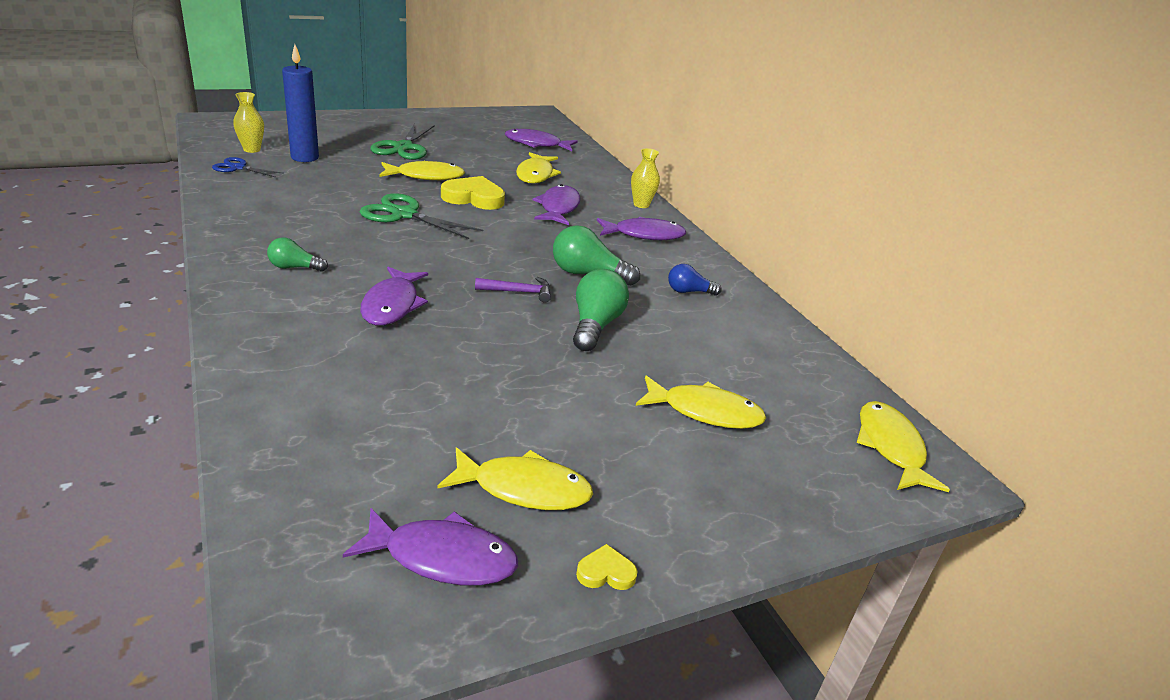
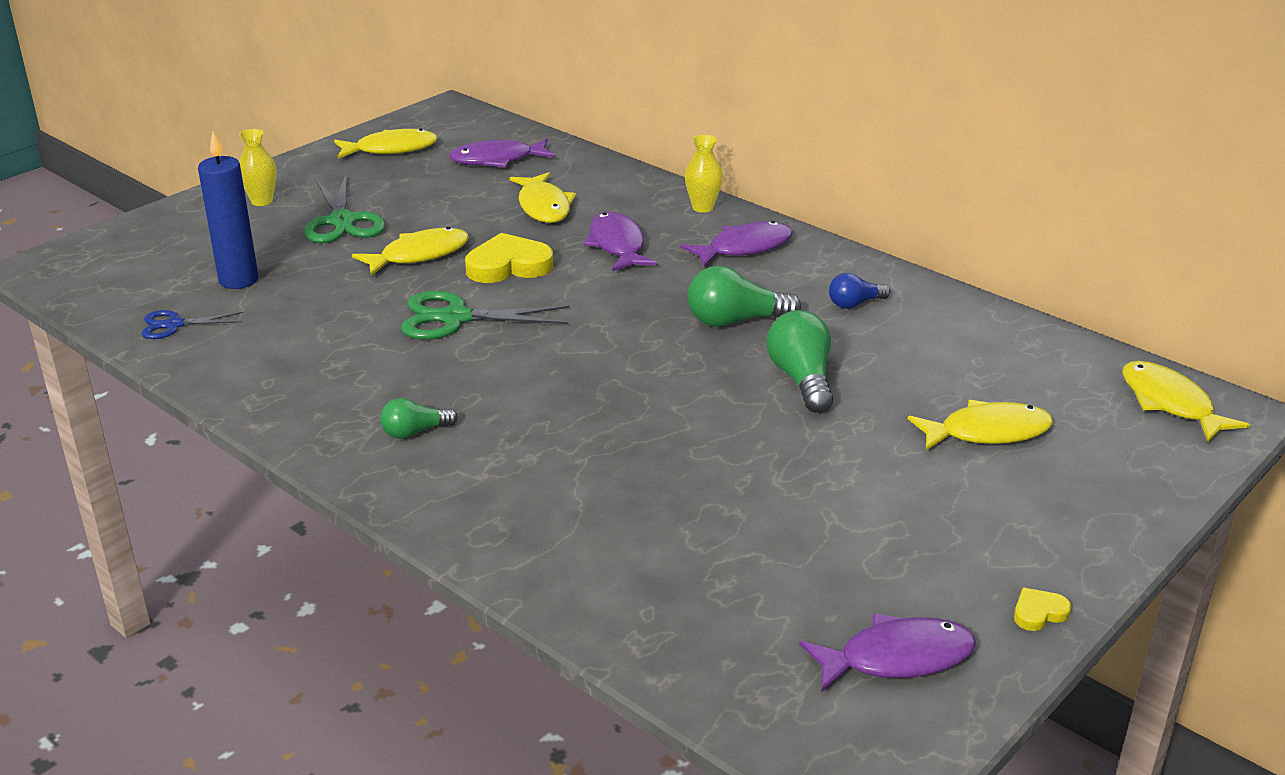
camera: 20 degrees left, 0 degrees up
yellow vase [233,92,264,153] -> yellow vase moved to [239,129,277,206]
purple fish [360,267,428,325] -> none
yellow fish [438,447,593,510] -> yellow fish moved to [334,129,438,159]
purple hammer [475,277,551,303] -> none

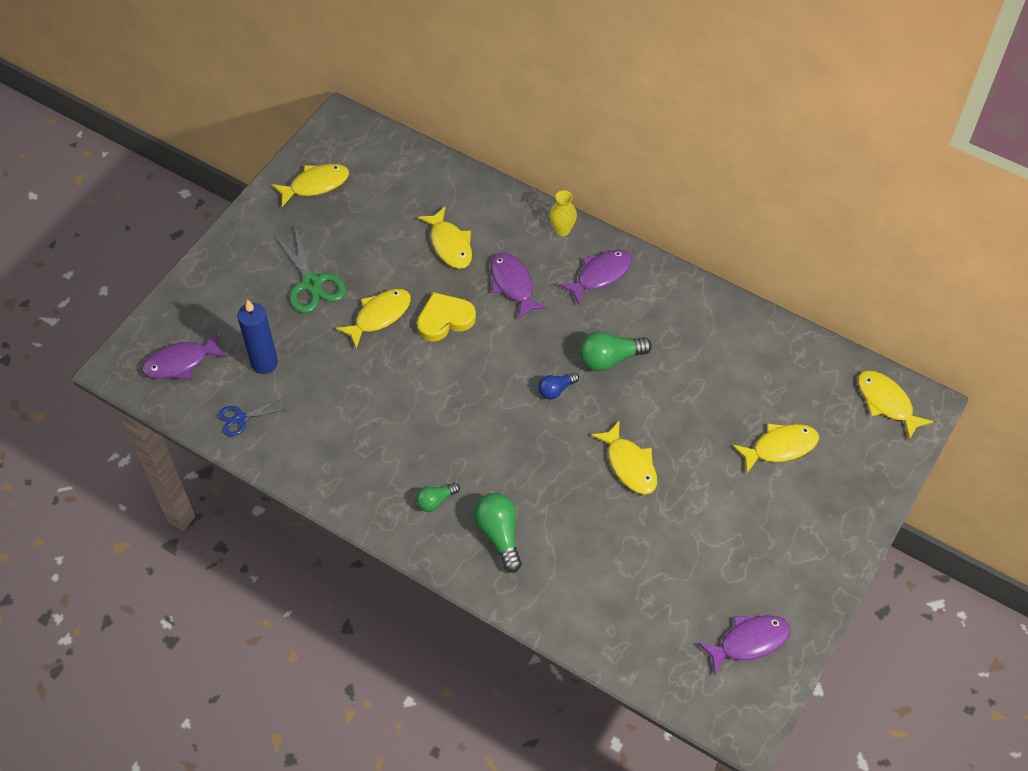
camera: 10 degrees left, 25 degrees up
yellow vase [239,129,277,206] -> none
green scissors [401,291,570,340] -> none
purple fish [449,139,555,168] -> purple fish moved to [142,332,227,379]
green light bulb [766,310,833,413] -> green light bulb moved to [473,493,522,573]
blue light bulb [829,273,890,309] -> blue light bulb moved to [538,373,579,399]
yellow heart [1014,588,1072,631] -> none
none -> yellow fish [591,420,657,494]

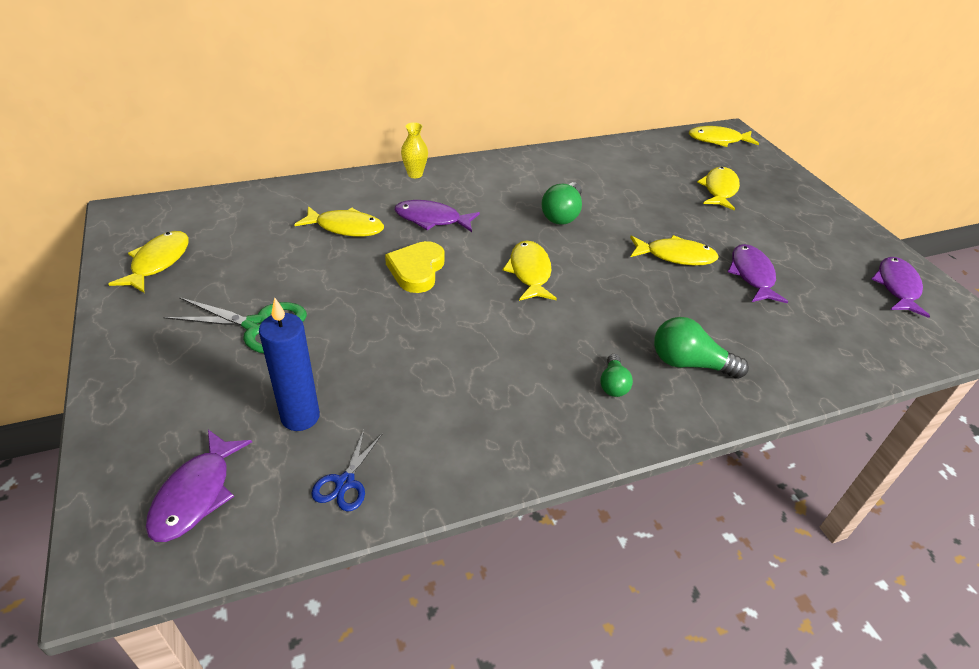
camera: 55 degrees left, 15 degrees down
yellow fish [336,289,411,348] -> yellow fish moved to [503,240,557,301]
blue light bulb [538,373,579,399] -> none
purple fish [558,250,632,305] -> purple fish moved to [728,244,788,304]

